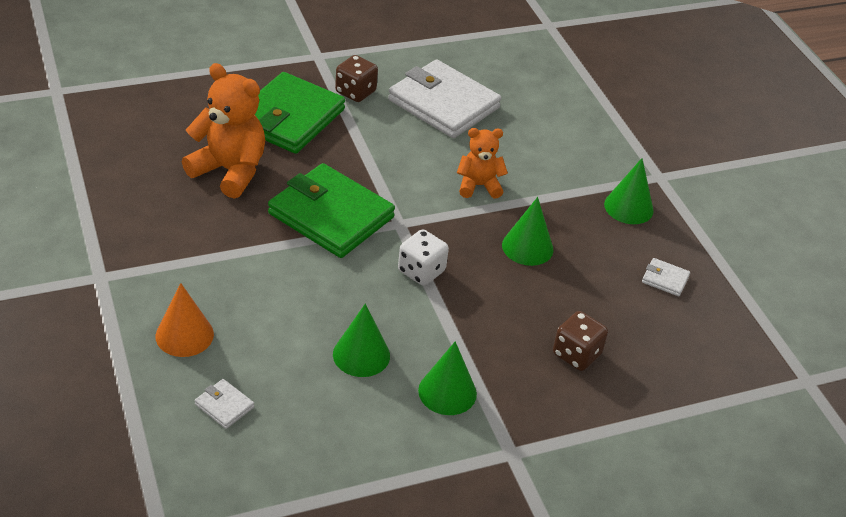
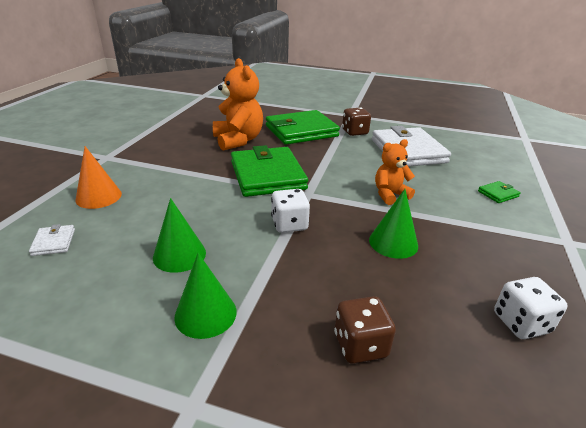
camera: 40 degrees right, 10 degrees down
orange teddy bear [457,128,508,199] -> orange teddy bear turned 60 degrees counterclockwise [375,139,415,205]
green cone [604,158,654,224] -> none
white wallet [642,258,690,296] -> white dice [494,277,568,339]
none -> green wallet [478,181,521,203]

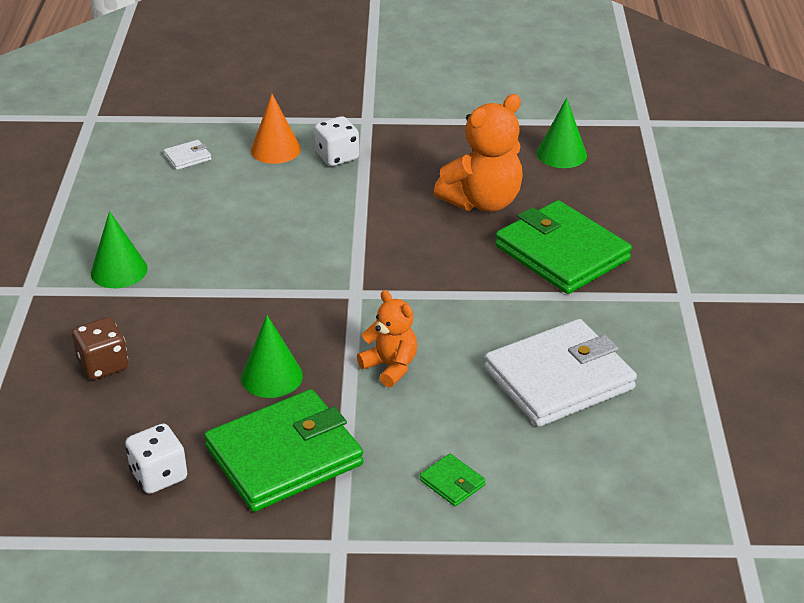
camera: 75 degrees right, 5 degrees up
green cone [153,198,206,273] -> green cone moved to [537,98,587,168]
green wallet [231,145,308,197] -> green wallet moved to [204,389,364,512]
white dice [271,189,310,233] -> white dice moved to [314,116,359,166]
brown dice [342,107,371,136] -> none

